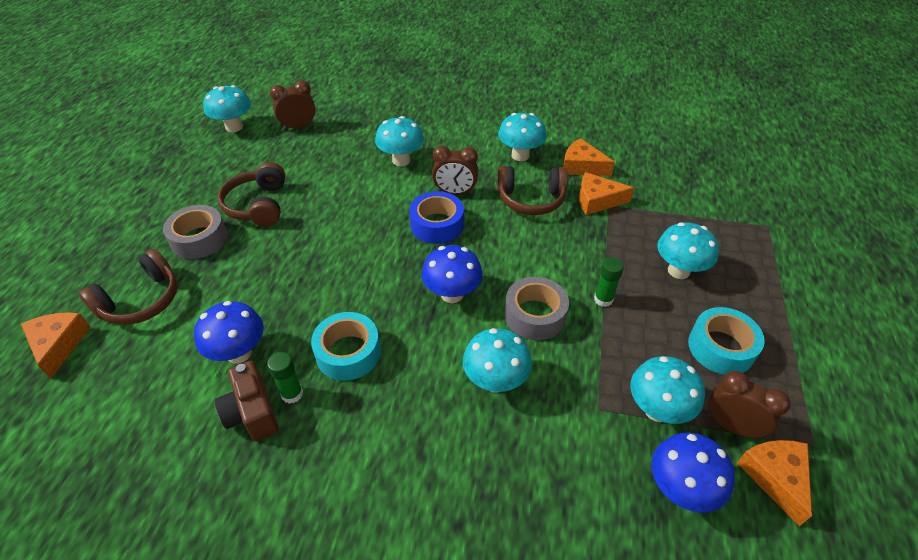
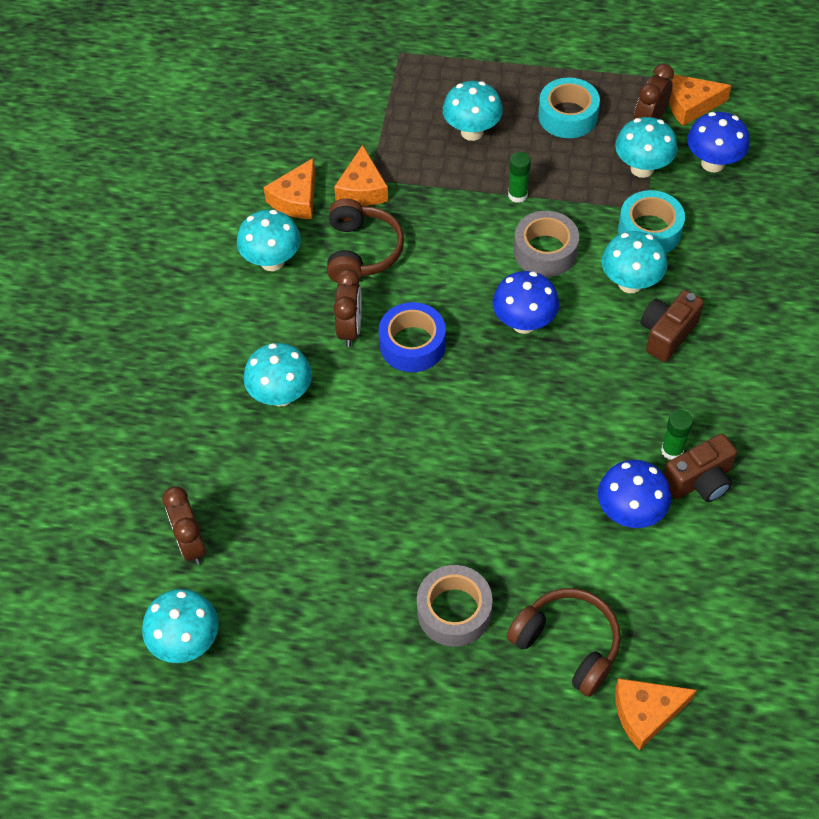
camera: 90 degrees left, 10 degrees up
brown headphones [218,162,285,227] -> none
turquoise tape [311,312,381,381] -> turquoise tape moved to [618,190,685,253]
none -> brown camera [640,290,704,362]

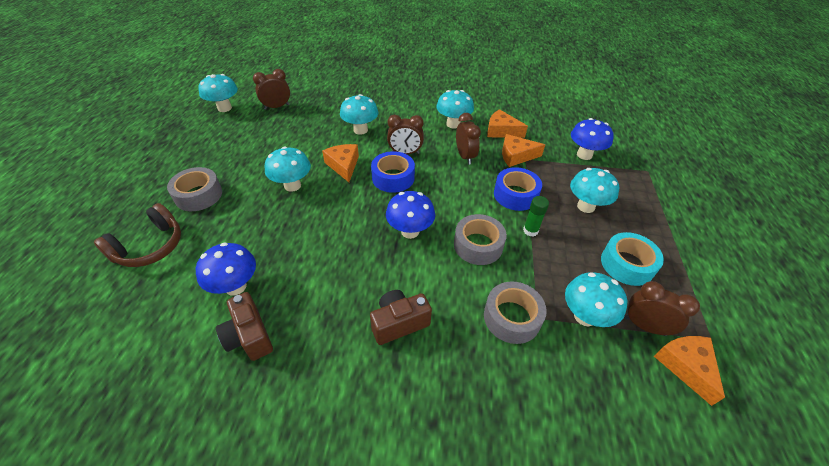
camera: 85 degrees right, 10 degrees down
brown headphones [327,198,404,283] -> brown clock [456,113,481,164]
turquoise mushroom [602,231,667,293] -> turquoise mushroom moved to [265,147,311,192]
orange cheese [615,678,697,750] -> orange cheese moved to [322,144,359,182]
turquoise tape [618,190,685,253] -> grey tape [484,281,547,344]
brown camera [640,290,704,362] -> brown camera turned 60 degrees counterclockwise [370,290,432,345]
green glue stick [661,410,693,460] -> none
blue mushroom [687,112,750,172] -> blue mushroom moved to [571,118,614,160]
none -> blue tape [494,167,542,211]

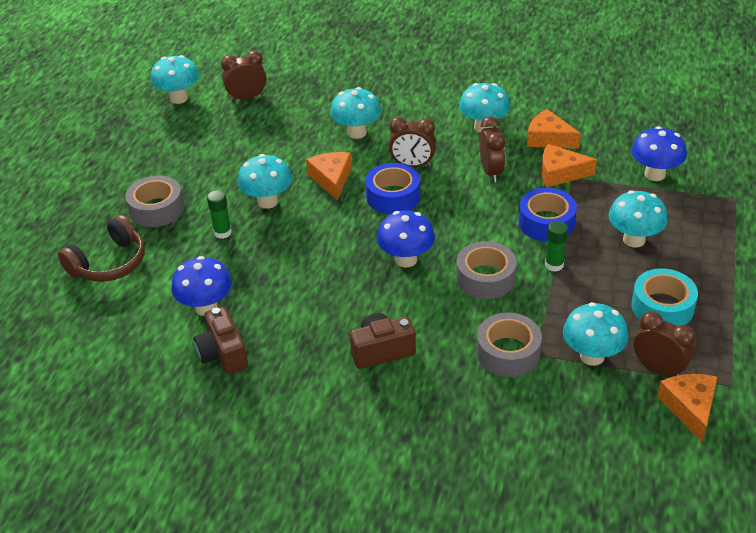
camera: 10 degrees right, 5 degrees down
none -> green glue stick [207,190,232,239]

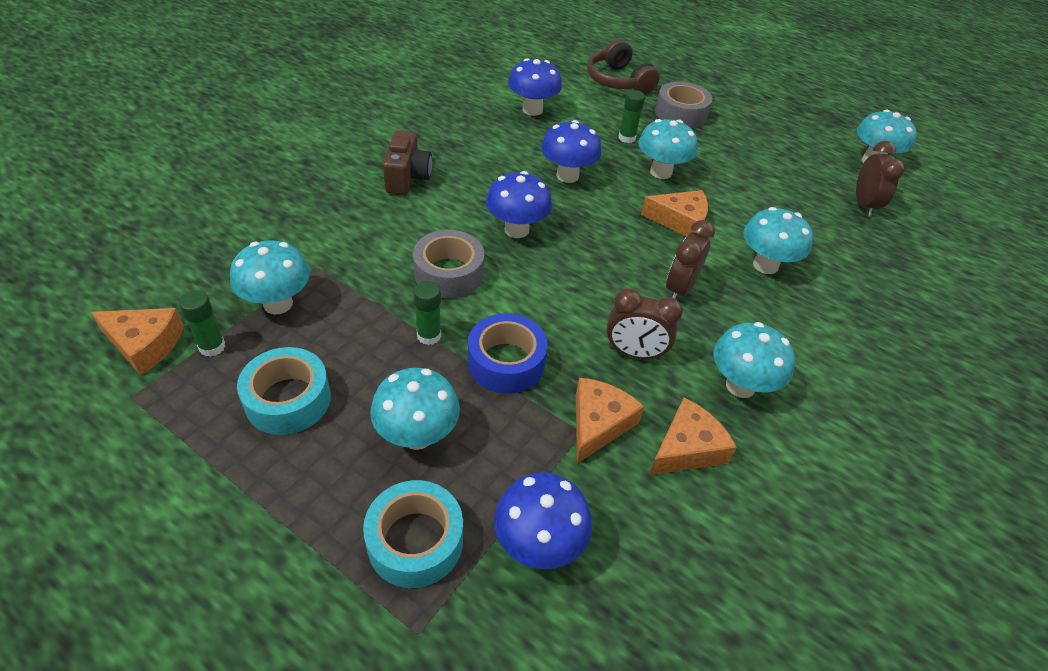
camera: 105 degrees right, 5 degrees up
brown camera [194,306,248,375] -> none
blue tape [365,163,420,214] -> none
grey tape [477,313,542,377] -> none
brown clock [634,311,695,376] -> green glue stick [179,290,226,357]
none -> turquoise tape [363,480,463,588]
none -> blue mushroom [541,120,601,183]

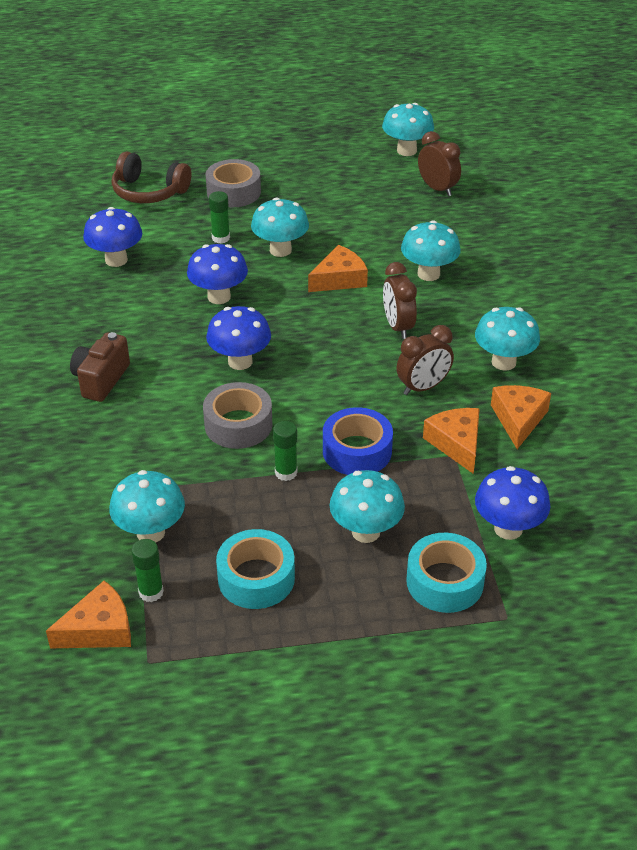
camera: 40 degrees left, 5 degrees down
brown camera [383,131,432,195] -> brown camera turned 120 degrees counterclockwise [70,332,130,402]

